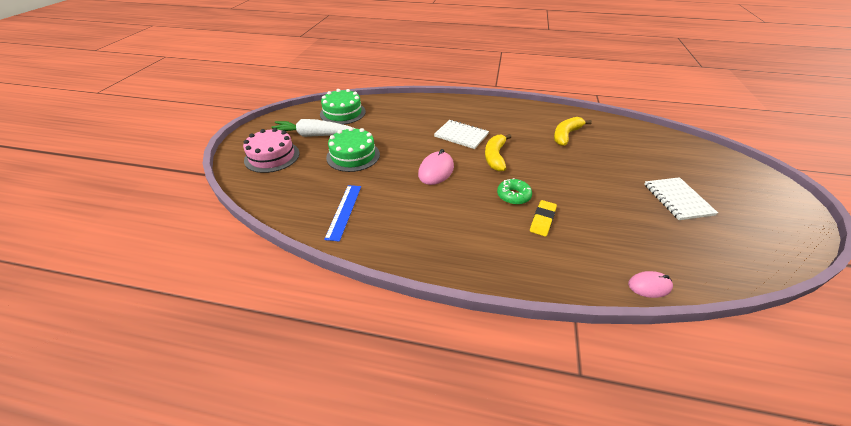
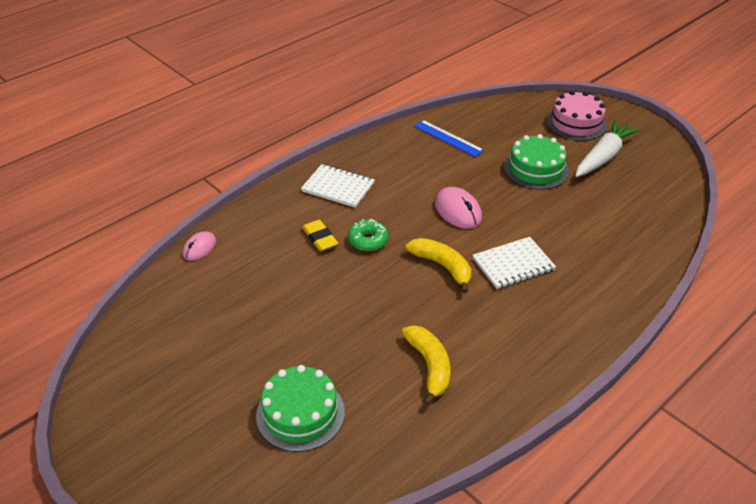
camera: 125 degrees right, 0 degrees up
green cake [320,89,366,124] -> green cake moved to [256,365,345,452]
white notebook [644,177,718,220] -> white notebook moved to [301,164,375,208]

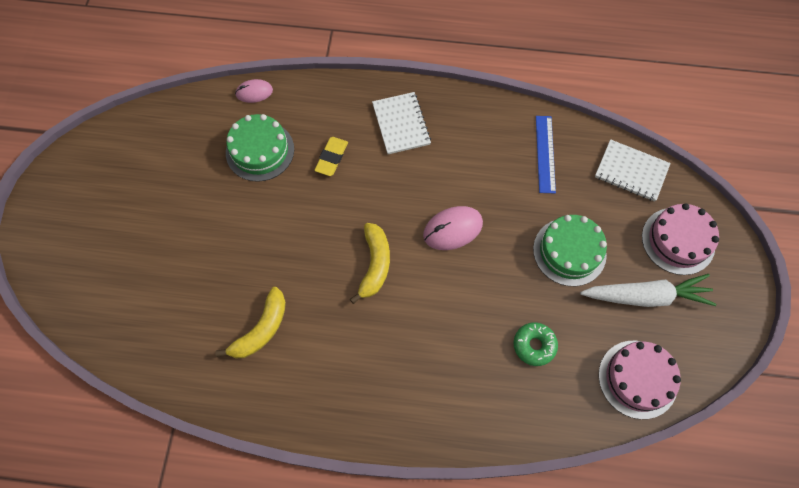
camera: 50 degrees right, 25 degrees up
green cake [256,365,345,452] -> green cake moved to [226,114,294,182]
green donut [348,219,389,251] -> green donut moved to [514,322,558,366]
pink mouse [435,187,482,229] -> pink mouse turned 45 degrees clockwise [423,206,483,250]
white notebook [473,237,556,289] -> white notebook moved to [595,139,671,202]
none -> pink cake [598,341,681,419]

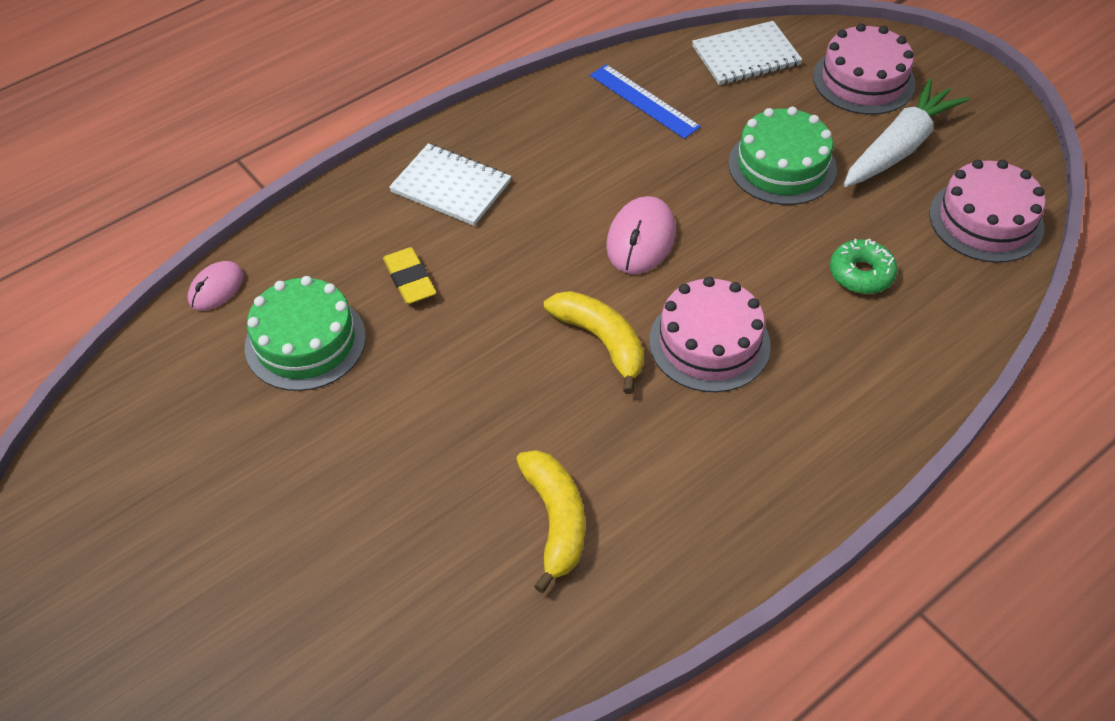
camera: 45 degrees left, 15 degrees down
none -> pink cake [649,277,771,392]

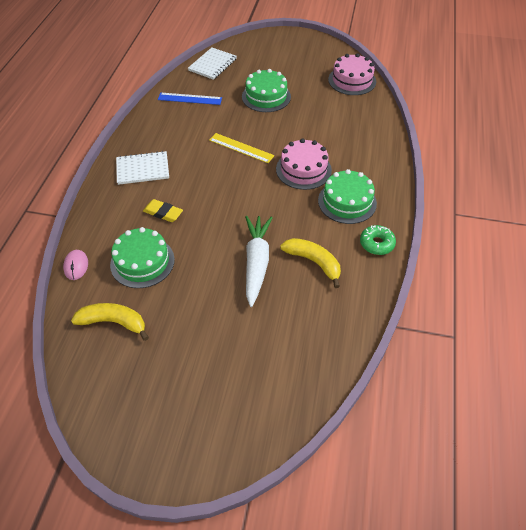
camera: 40 degrees left, 0 degrees up
yellow banana [544,291,644,394] -> yellow banana moved to [71,303,149,341]
pink mouse [606,196,676,274] -> yellow ruler [209,133,274,163]
pink cake [813,23,916,115] -> none
green donut [830,239,897,294] -> green donut moved to [360,225,396,255]
white carrot [844,79,969,187] -> white carrot moved to [245,216,273,307]
none -> green cake [318,169,377,224]

